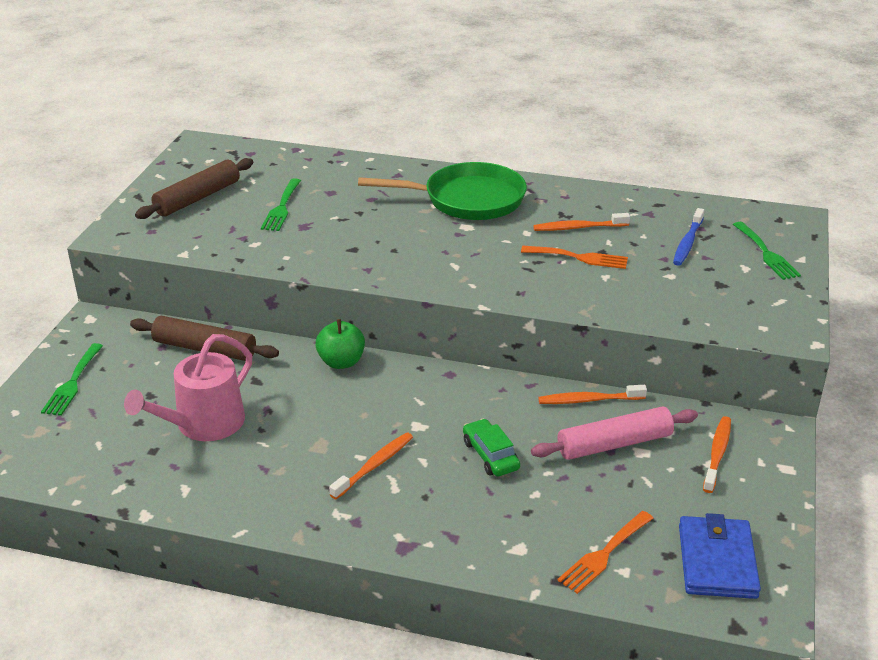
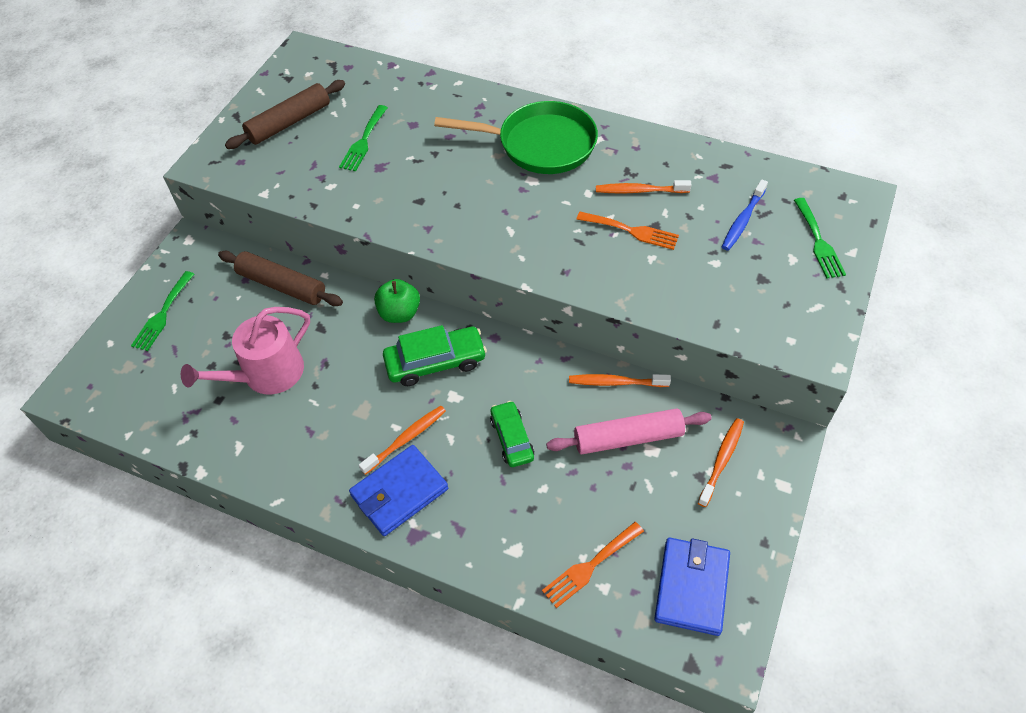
camera: 10 degrees right, 20 degrees up
none -> blue wallet [349,445,448,536]
none -> green car [383,325,487,386]

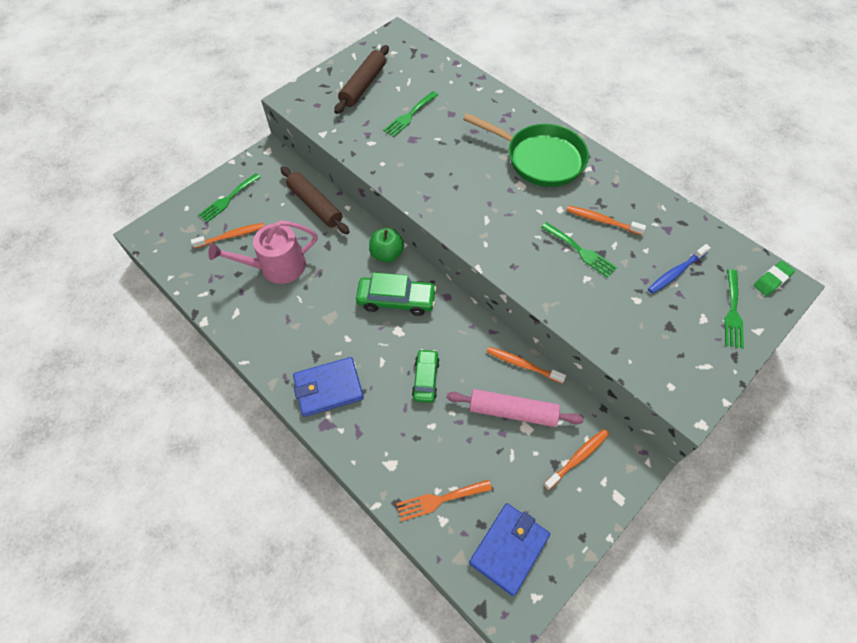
camera: 20 degrees right, 5 degrees up
brown rolling pin [225,80,345,149] -> brown rolling pin turned 45 degrees counterclockwise [334,45,389,114]
orange toothbrush [359,406,446,475] -> orange toothbrush moved to [191,223,264,248]
orange fork [576,212,679,250] -> green fork [541,222,617,278]
none -> green eraser [754,261,795,296]

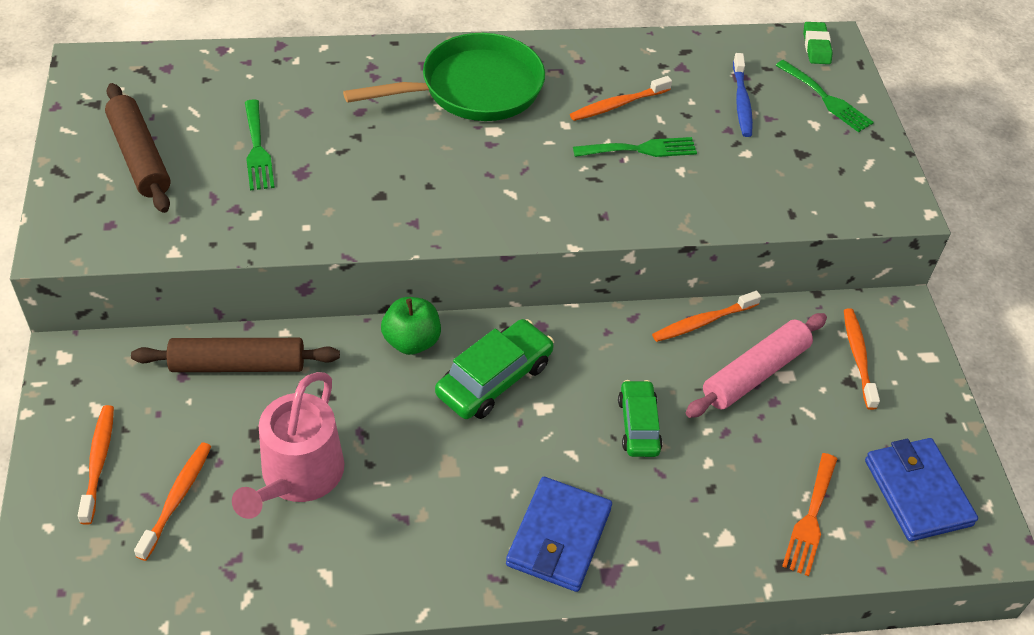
camera: 55 degrees left, 10 degrees down
green fork [198,173,261,222] -> orange toothbrush [78,405,114,525]
green car [412,349,440,403] -> green car turned 45 degrees clockwise [618,380,663,457]

